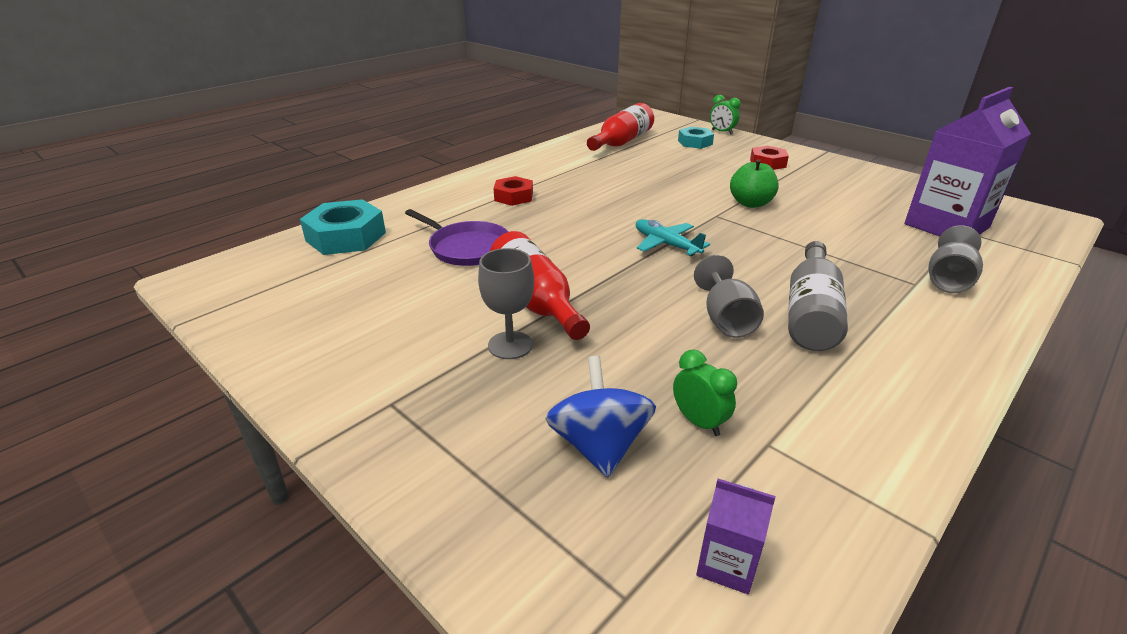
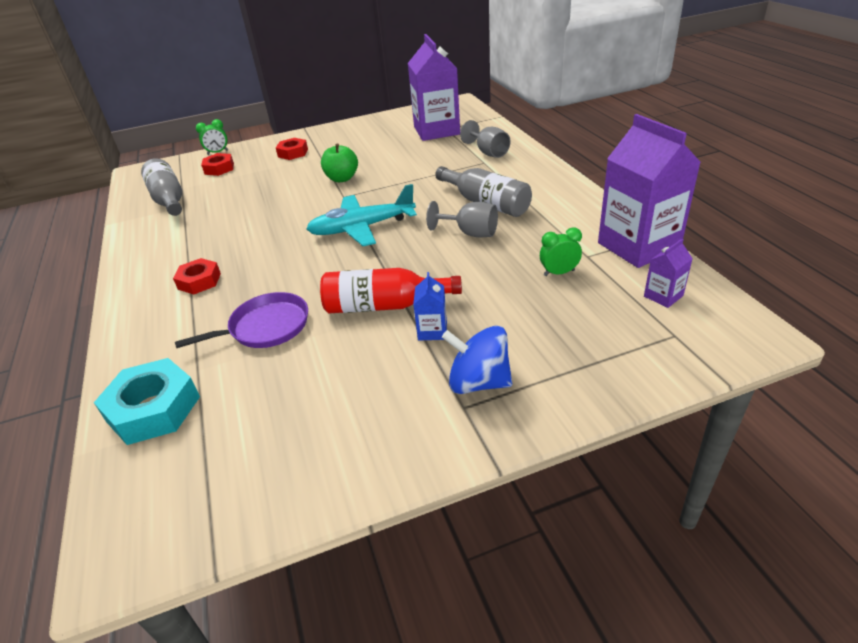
camera: 60 degrees left, 5 degrees up
grey goblet [478,248,534,359] -> blue carton [413,272,447,340]
blue spinning top [545,356,656,477] -> blue spinning top moved to [442,326,512,394]
red bottle [587,103,654,151] -> grey bottle [141,158,182,216]
turquoise plane [636,219,710,256] -> turquoise plane [306,184,417,246], size x1.60
turquoise nut [678,127,714,149] -> red nut [201,153,234,176]
none -> purple carton [598,114,701,268]

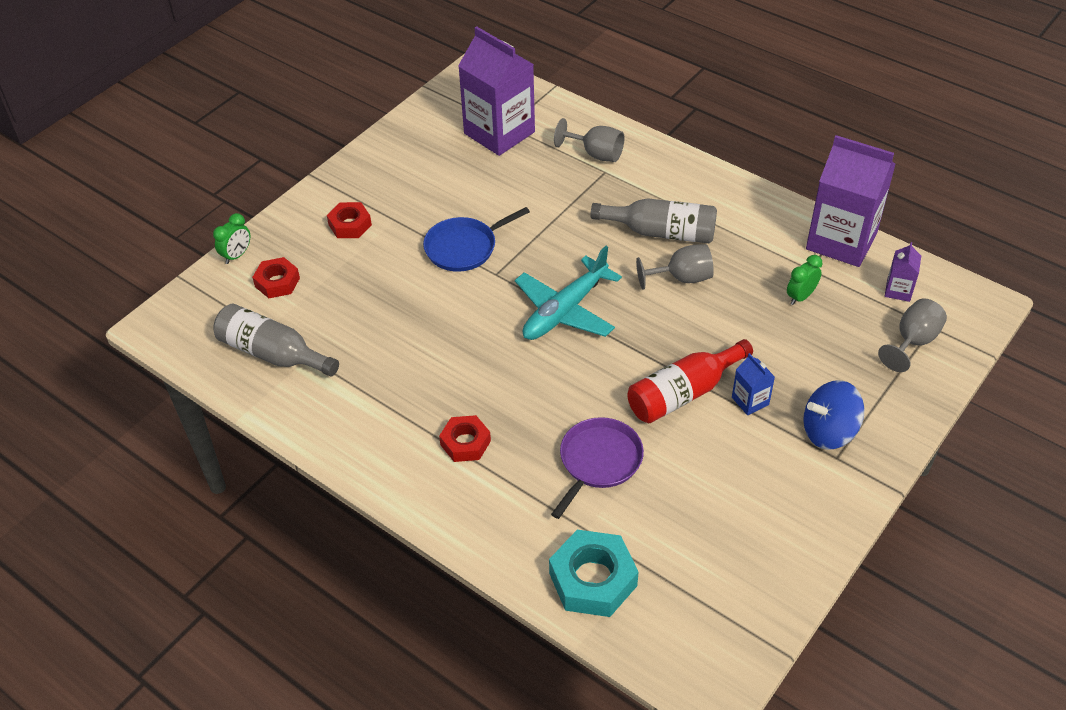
camera: 35 degrees left, 10 degrees up
green apple [321,143,358,182] -> blue pan [423,207,530,272]
none -> grey goblet [878,298,947,372]

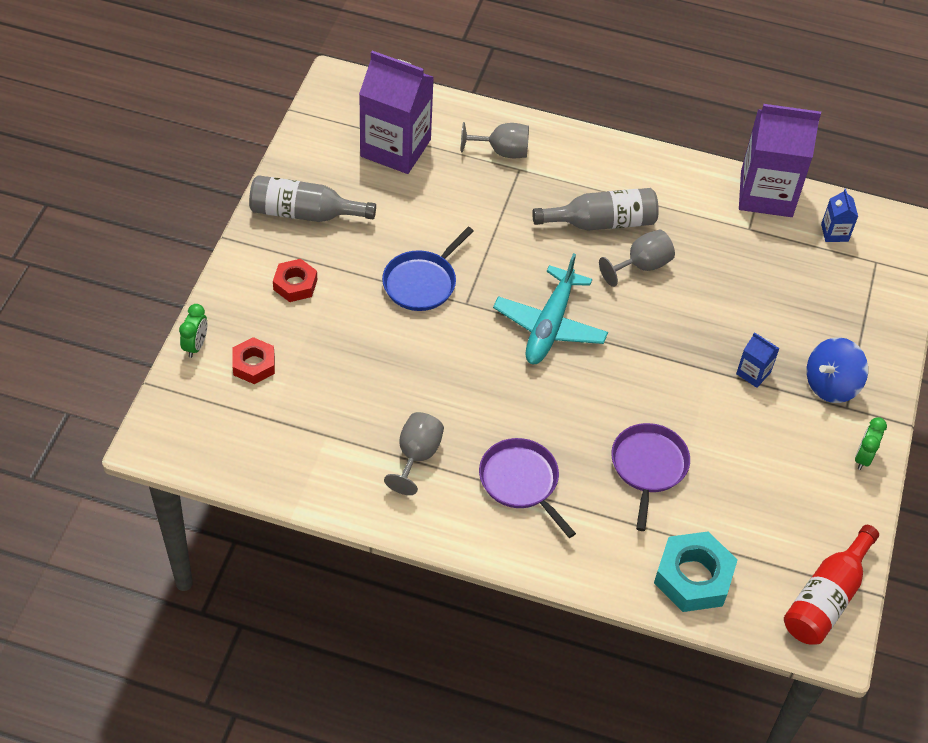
camera: 25 degrees left, 5 degrees up
grey bottle [213,304,339,376] -> grey bottle moved to [249,175,376,222]
red nut [439,415,491,462] -> purple pan [479,438,576,538]
red bottle [627,339,753,423] -> red bottle moved to [784,525,879,645]
green clock [787,255,823,305] -> green clock moved to [855,417,887,470]
grey goblet [878,298,947,372] -> grey goblet moved to [384,412,444,495]
purple carton [885,242,921,302] -> blue carton [821,189,858,242]

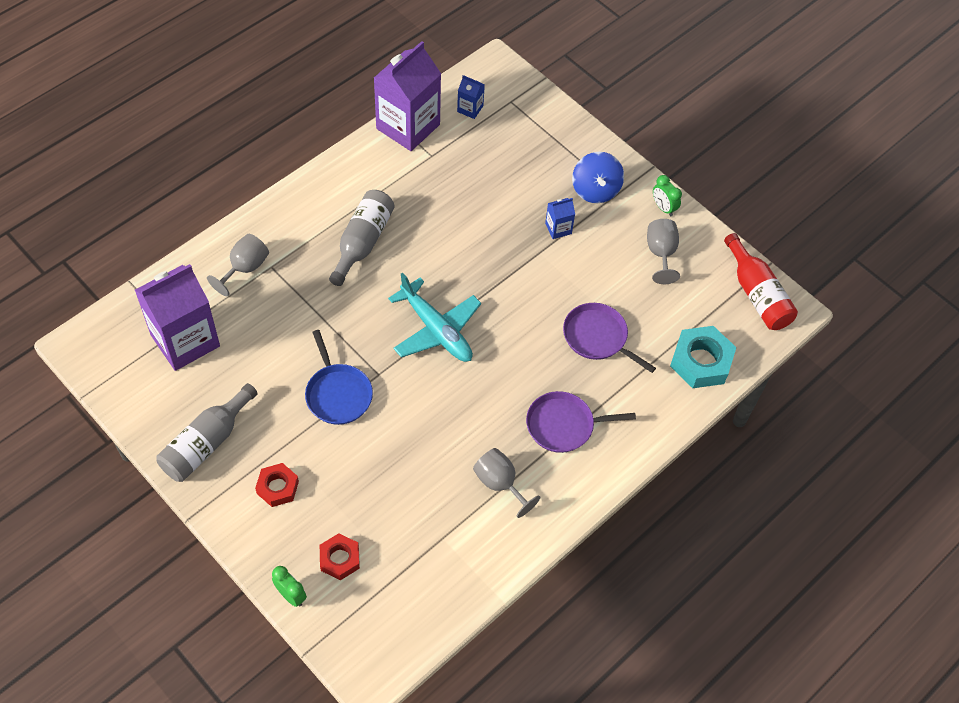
camera: 60 degrees left, 5 degrees up
grey goblet [599,230,675,287] -> grey goblet moved to [647,219,680,284]

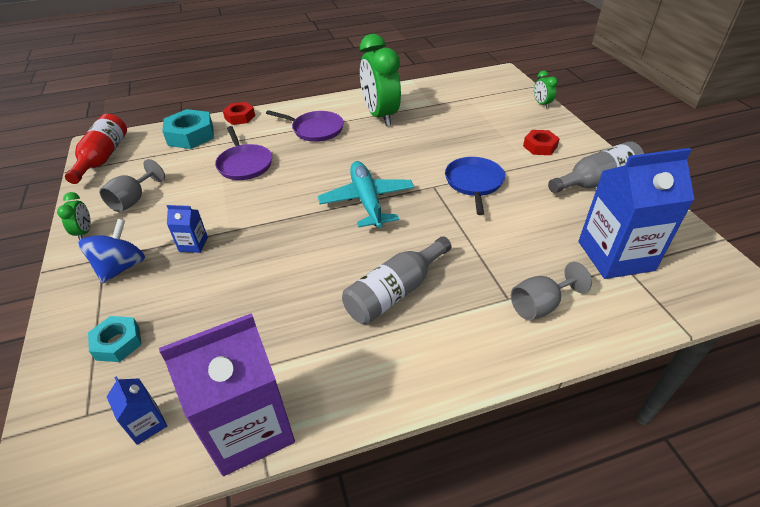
camera: 150 degrees left, 15 degrees down
purple carton [135,264,220,371] -> blue carton [578,148,695,279]
red nut [320,533,360,580] -> red nut moved to [223,102,255,125]
grey goblet [473,448,540,518] -> green clock [360,34,401,126]
none -> turquoise nut [88,316,142,362]

